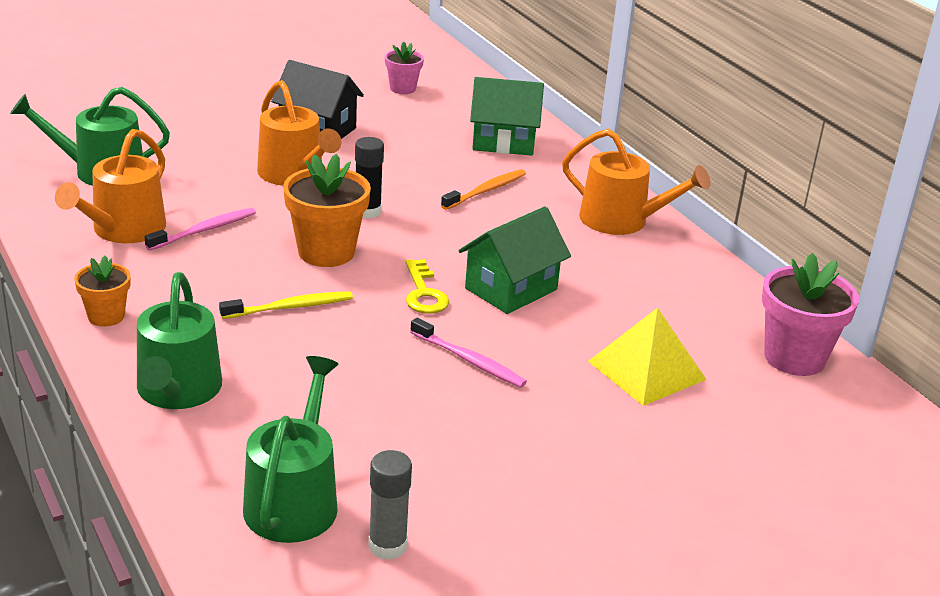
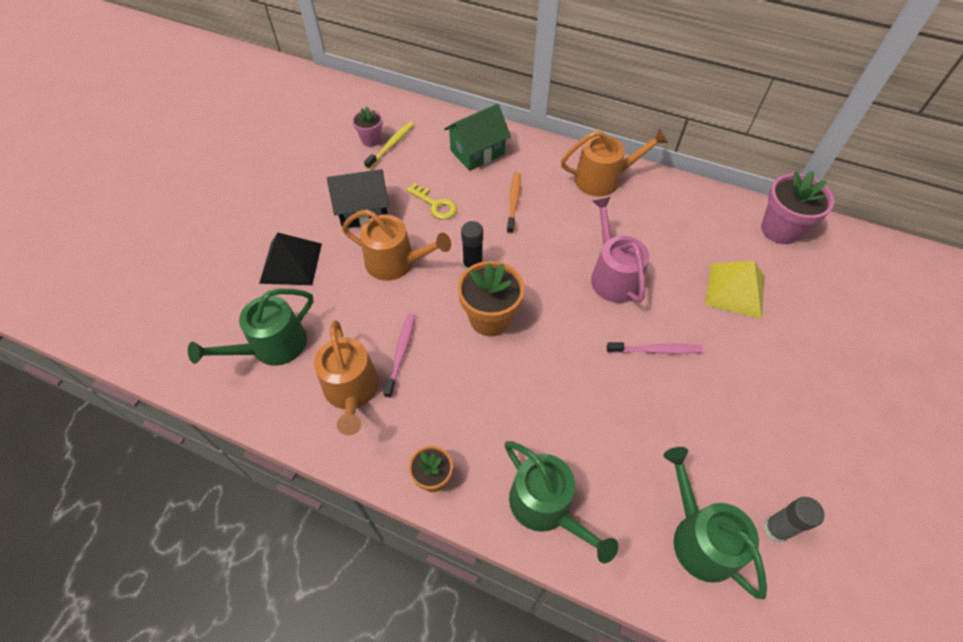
camera: 35 degrees left, 25 degrees up
yellow toothbrush [219,291,353,319] -> yellow toothbrush moved to [364,122,414,169]
yellow key [405,259,449,314] -> yellow key moved to [406,183,457,219]
green house [458,207,571,314] -> pink watering can [591,197,649,303]
none -> black pyramid [259,233,322,285]

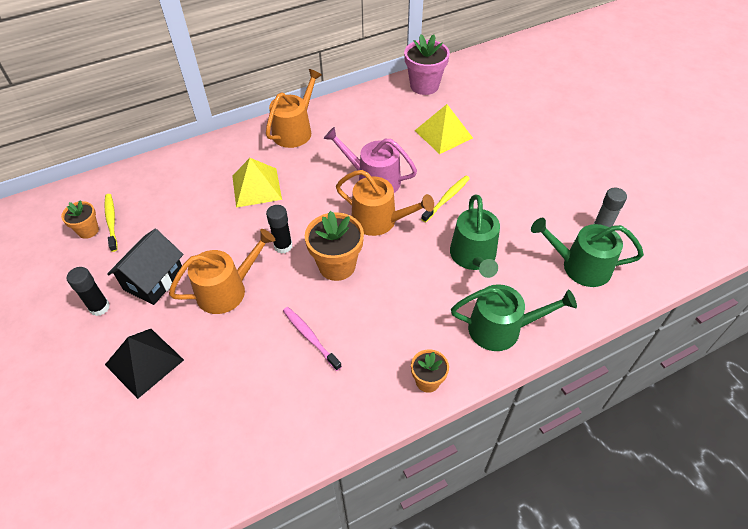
camera: 50 degrees left, 5 degrees down
green watering can [188,289,313,366] -> green watering can moved to [450,195,500,278]
orange watering can [314,320,379,436] -> orange watering can moved to [336,170,434,236]
pink flower pot [352,107,383,147] -> orange flower pot [61,200,99,239]
yellow key [406,183,457,219] -> none
green house [444,104,511,171] -> none
orange toothbrush [507,172,521,234] -> yellow pyramid [232,158,282,208]
pink toothbrush [607,342,703,354] -> yellow toothbrush [421,176,470,223]
none -> black glue stick [67,267,110,316]

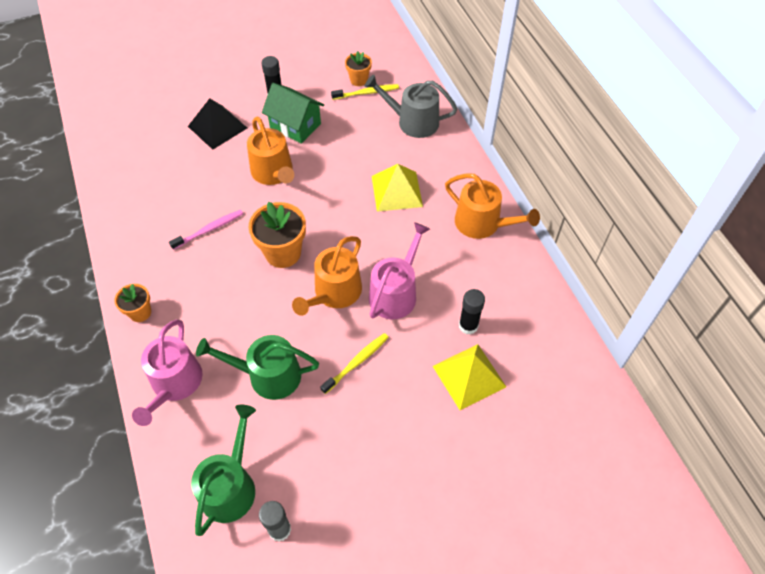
camera: 95 degrees right, 5 degrees up
black house [107,229,183,305] -> green house [262,83,324,144]
black glue stick [266,205,292,254] -> black glue stick moved to [459,289,485,335]
pink flower pot [404,34,450,95] -> none
yellow toothbrush [421,176,470,223] -> yellow toothbrush turned 90 degrees counterclockwise [320,333,389,394]
green watering can [451,284,577,351] -> pink watering can [132,320,203,426]
none -> grey watering can [365,74,457,138]

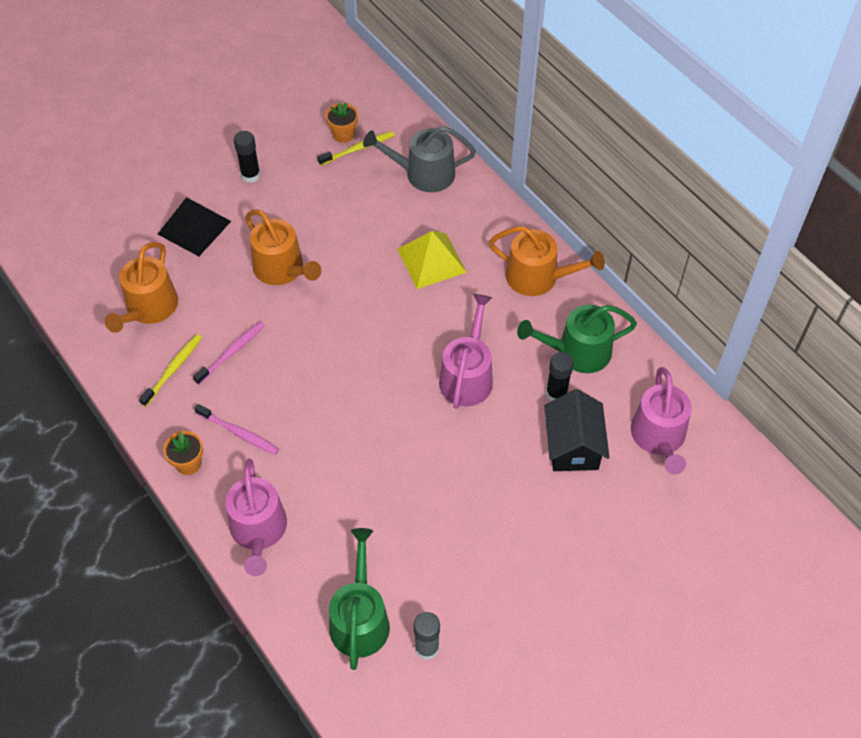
camera: 15 degrees left, 0 degrees up
green watering can [196,335,319,400] -> green watering can moved to [517,305,637,373]
orange flower pot [249,202,306,268] -> none
green house [262,83,324,144] -> none
orange watering can [292,236,362,316] -> orange watering can moved to [105,242,178,333]
yellow toothbrush [320,333,389,394] -> yellow toothbrush moved to [139,334,202,407]
yellow pyramid [433,344,506,410] -> black house [544,389,610,471]
none -> pink toothbrush [194,404,279,455]
none -> pink watering can [631,367,692,475]

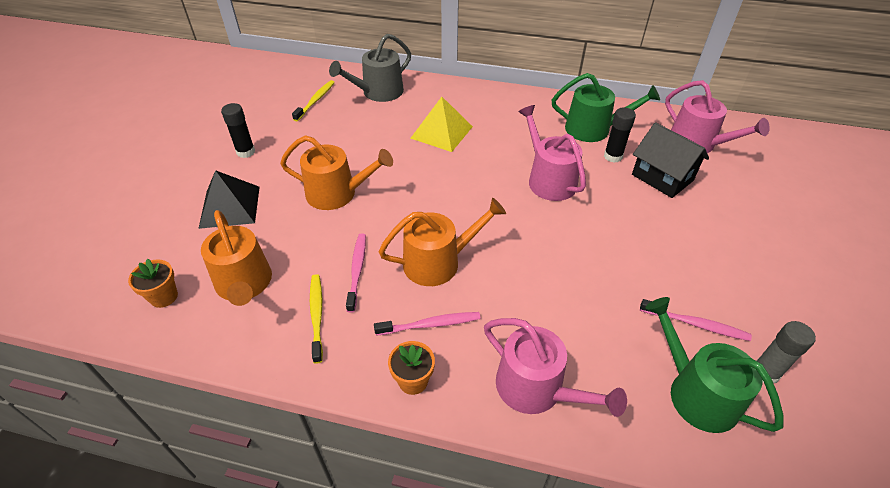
camera: 40 degrees left, 10 degrees down
orange flower pot [326,103,358,143] -> orange flower pot moved to [128,259,178,308]
orange watering can [489,226,605,296] -> orange watering can moved to [378,198,506,286]
green watering can [517,305,637,373] -> green watering can turned 120 degrees counterclockwise [552,73,660,142]
none -> pink toothbrush [640,299,752,341]

